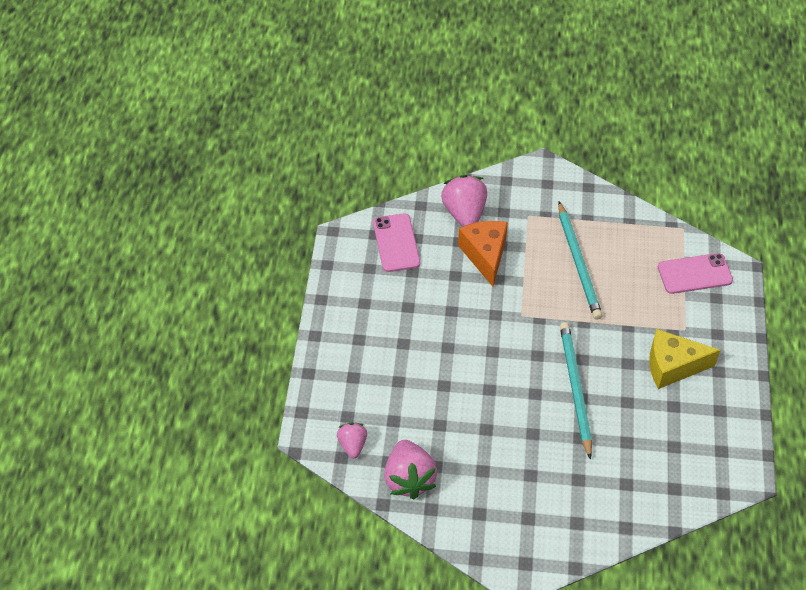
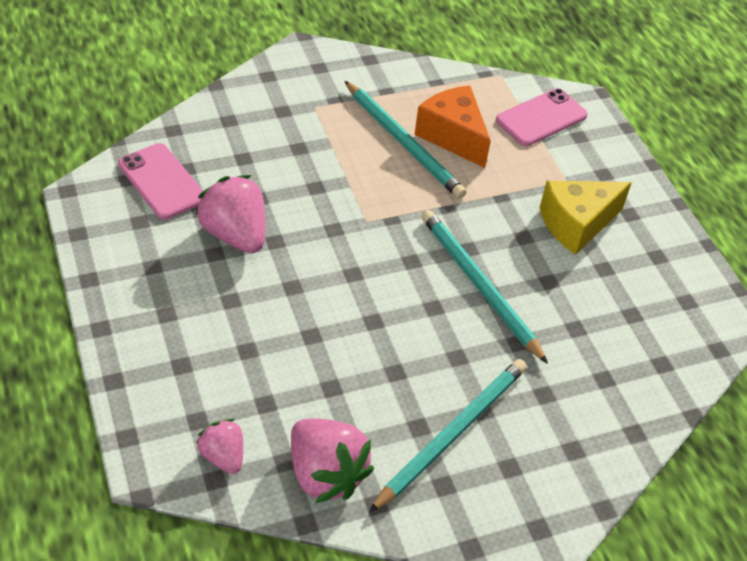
camera: 30 degrees left, 5 degrees down
pink strawberry [441,175,487,227] -> pink strawberry moved to [195,175,265,253]
orange cheese [458,221,508,287] -> orange cheese moved to [414,85,491,168]
none -> turquoise pencil [369,359,527,513]

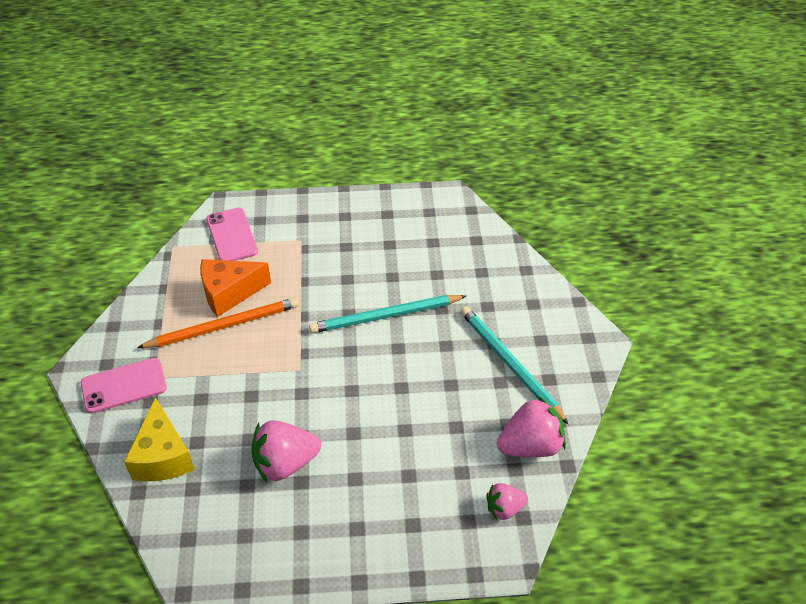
camera: 70 degrees left, 0 degrees up
pink phone [118,143,203,219] -> pink phone moved to [81,358,167,413]
turquoise pencil [345,81,466,199] -> orange pencil [137,298,299,348]
yellow cheese [540,181,632,255] -> yellow cheese moved to [124,397,195,481]

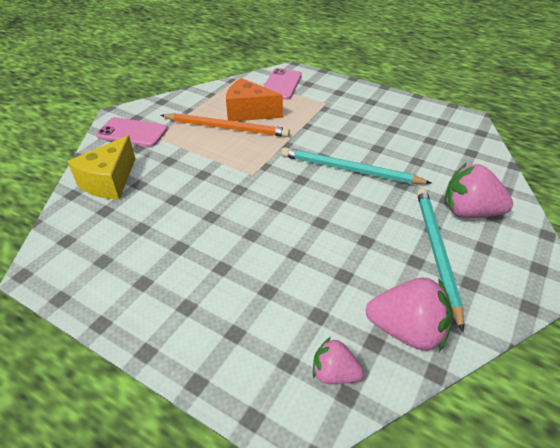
camera: 35 degrees right, 5 degrees down
pink strawberry [251,420,321,483] -> pink strawberry moved to [444,163,513,218]

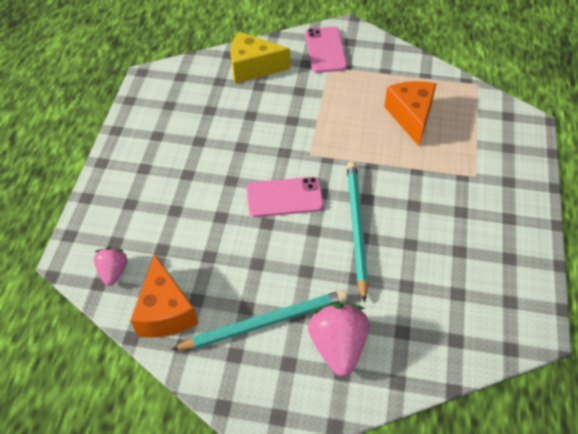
camera: 70 degrees right, 10 degrees up
orange pencil [160,113,290,137] -> none
pink phone [264,68,302,100] -> pink phone moved to [247,177,324,217]
pink strawberry [366,278,453,352] -> orange cheese [131,254,198,338]

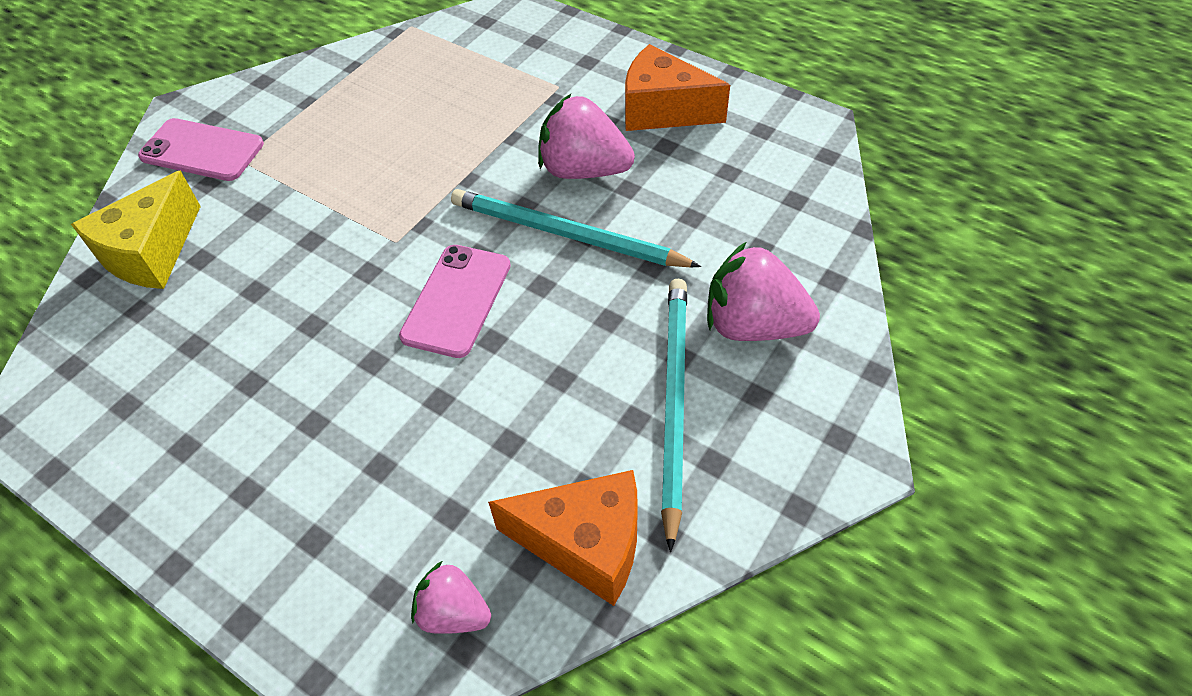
camera: 65 degrees left, 0 degrees up
orange cheese [384,81,437,146] -> orange cheese moved to [625,44,730,131]
none -> pink strawberry [538,93,635,179]

